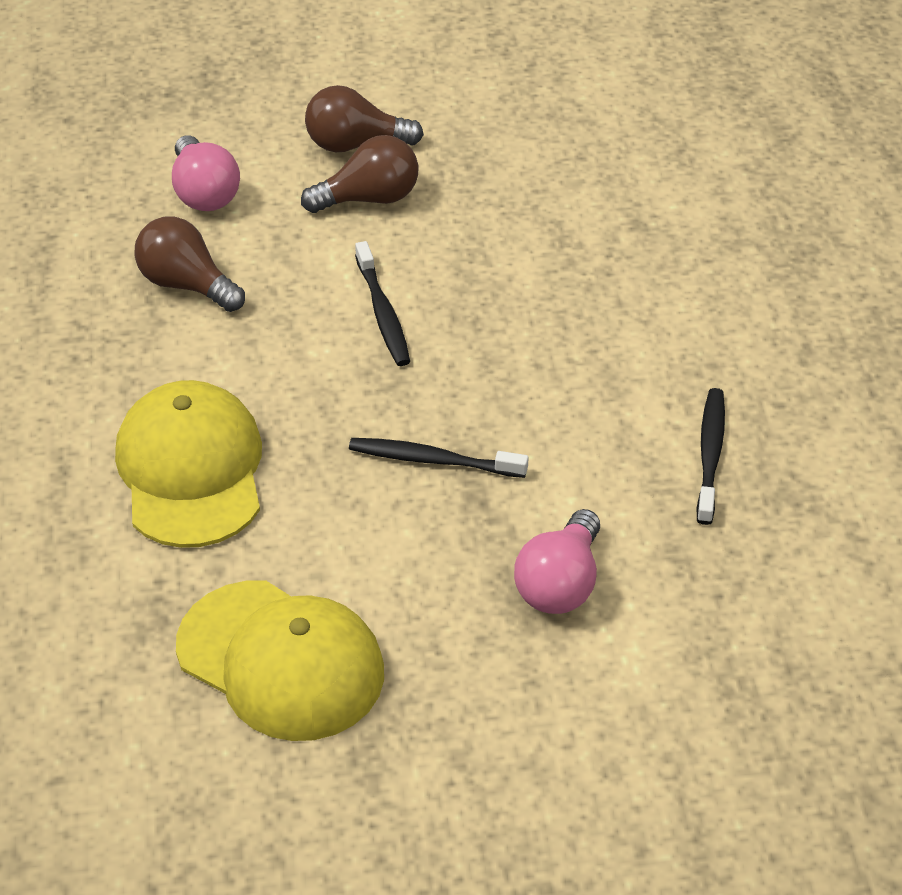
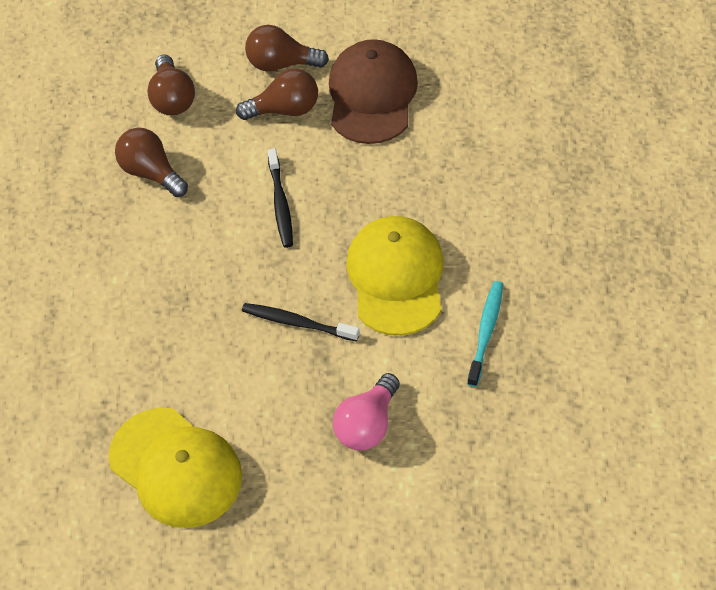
camera: 10 degrees right, 10 degrees up
yellow cap [115,380,262,548] -> yellow cap moved to [346,216,444,336]
pink light bulb [172,135,240,211] -> brown light bulb [147,54,195,115]
black toothbrush [696,388,725,525] -> turquoise toothbrush [467,281,503,387]
none -> brown cap [329,39,418,144]

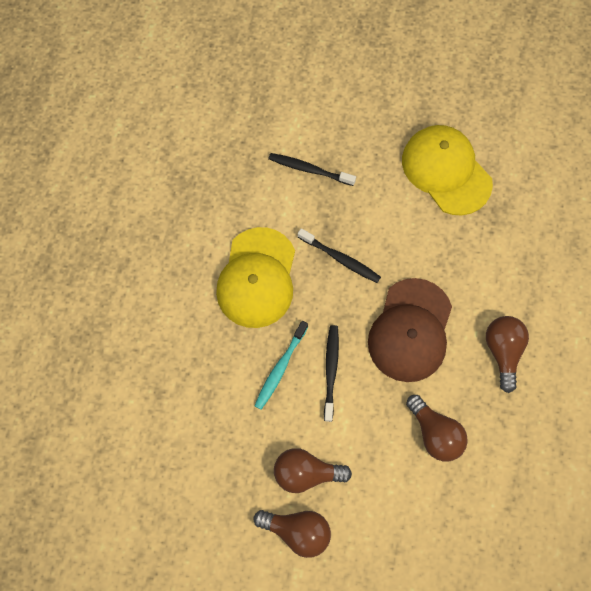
camera: 170 degrees left, 15 degrees up
brown light bulb [147,54,195,115] -> brown light bulb moved to [486,316,529,393]
brown cap [329,39,418,144] -> brown cap moved to [368,278,452,382]
pink light bulb [333,373,400,451] -> black toothbrush [268,153,356,186]
turquoise toothbrush [467,281,503,387] -> turquoise toothbrush moved to [254,321,308,410]

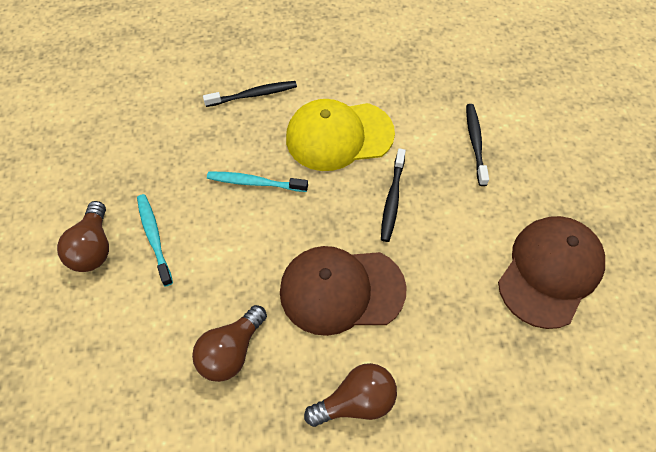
camera: 70 degrees right, 10 degrees down
brown light bulb [274,448,352,493] -> turquoise toothbrush [137,194,173,286]
black toothbrush [324,325,339,422] -> black toothbrush moved to [203,81,297,107]
yellow cap [402,125,493,216] -> brown cap [498,216,605,329]

